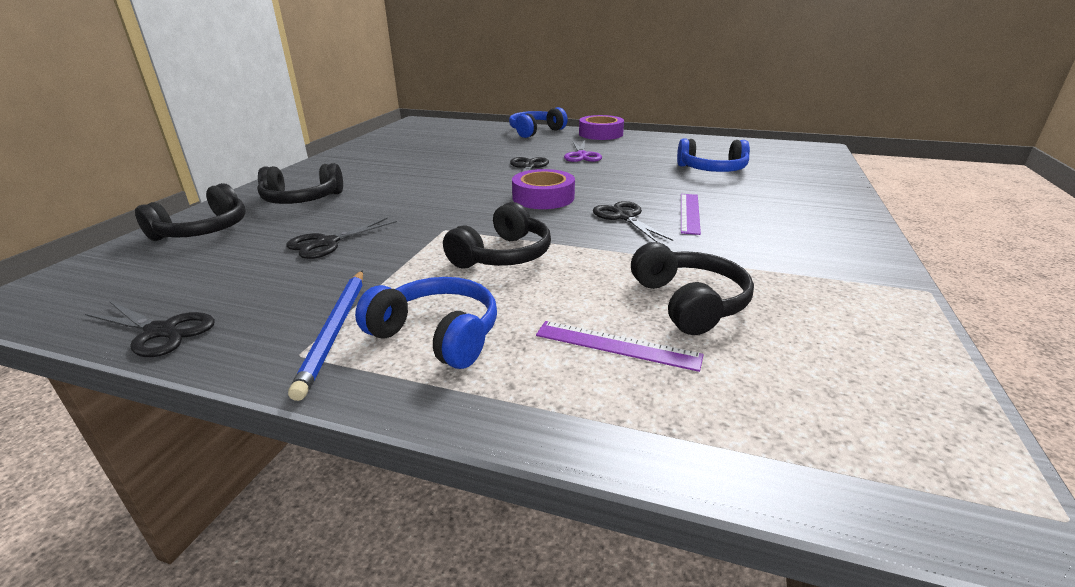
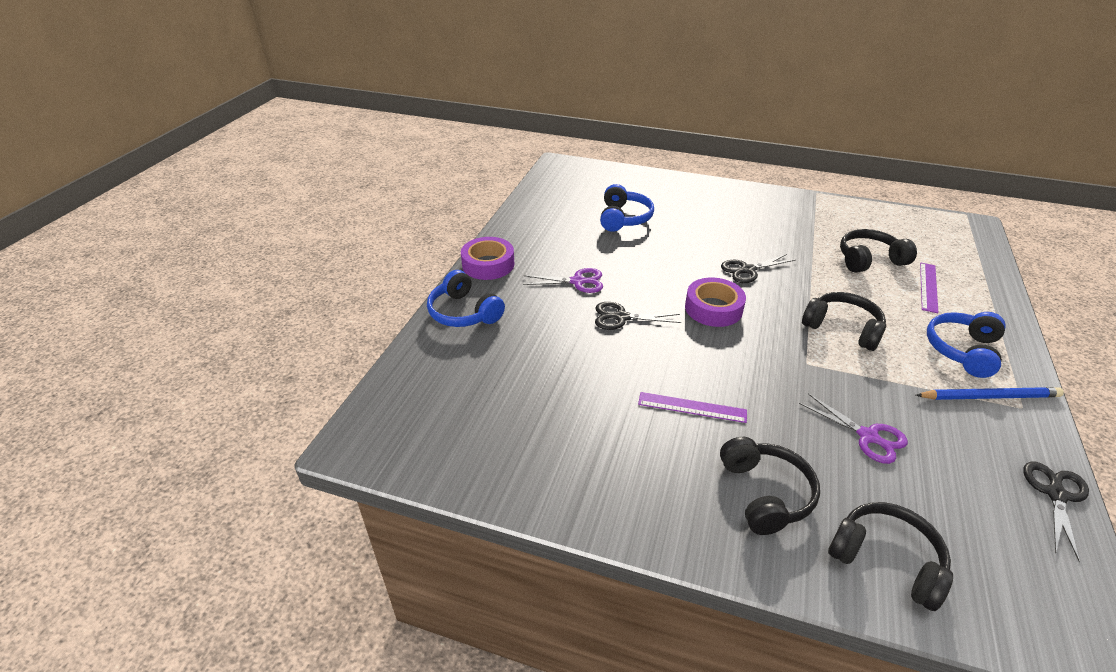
camera: 90 degrees left, 10 degrees up
black scissors [286,218,397,259] -> purple scissors [799,393,908,464]
purple ruler [681,194,701,235] -> purple ruler moved to [638,392,747,423]

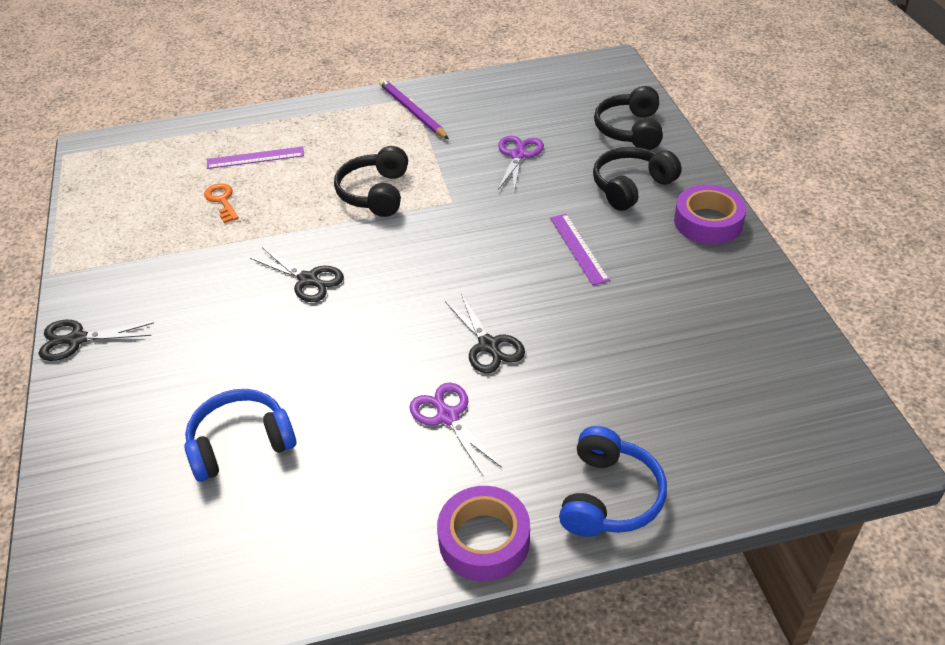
camera: 120 degrees left, 5 degrees up
purple tape [685,278,746,327] -> purple tape moved to [674,184,746,244]
black headphones [840,229,917,273] -> orange key [204,183,239,223]
blue pencil [916,387,1064,400] -> purple pencil [379,79,449,139]
blue headphones [927,312,1005,378] -> none
black scissors [1023,462,1089,562] -> black scissors moved to [39,320,154,361]

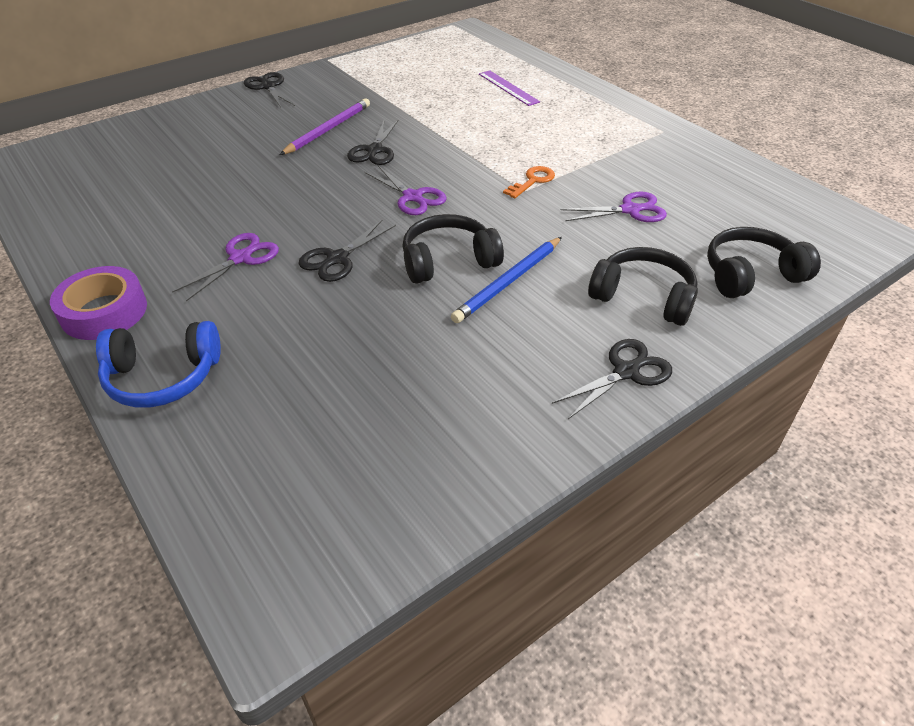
camera: 65 degrees right, 0 degrees up
blue headphones [184,389,297,482] -> none
orange key [204,183,239,223] -> orange key moved to [503,166,555,198]
black headphones [334,146,408,217] -> black headphones moved to [402,214,504,284]
purple pencil [379,79,449,139] -> purple pencil moved to [280,98,370,155]
purple ruler [550,214,610,285] -> blue pencil [451,237,562,323]
purple tape [674,184,746,244] -> black scissors [552,339,672,419]
none -> purple scissors [365,166,446,215]

